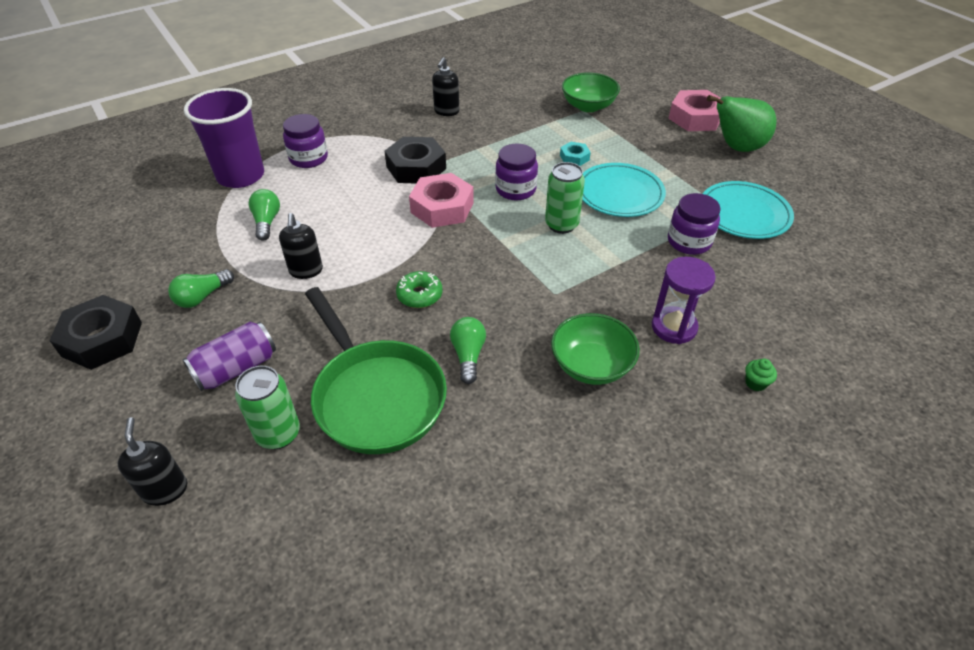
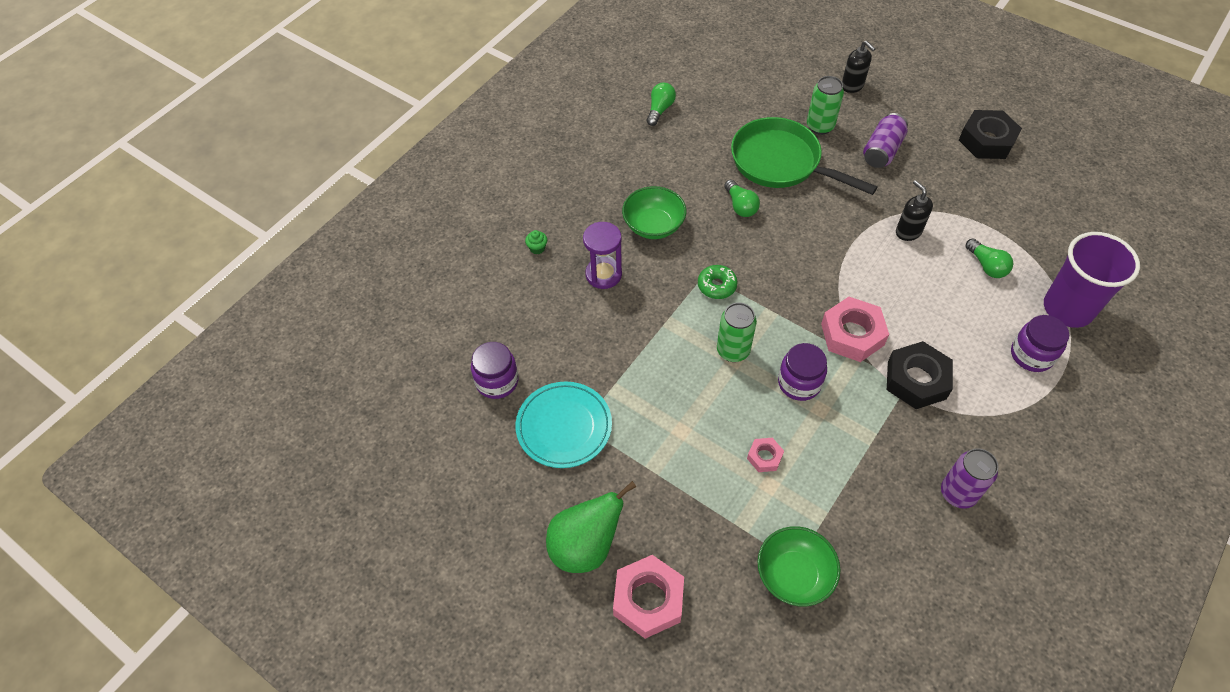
camera: 160 degrees right, 10 degrees up
green light bulb [168,269,234,308] -> green light bulb moved to [647,83,676,126]
green donut [396,271,443,308] -> green donut moved to [698,265,738,299]
black soap dispenser [432,57,459,116] -> purple can [941,448,998,509]
turquoise nut [560,142,591,166] -> pink nut [747,438,784,472]
turquoise plate [582,163,666,217] -> none
purple jar [668,193,721,255] -> purple jar moved to [471,342,518,399]

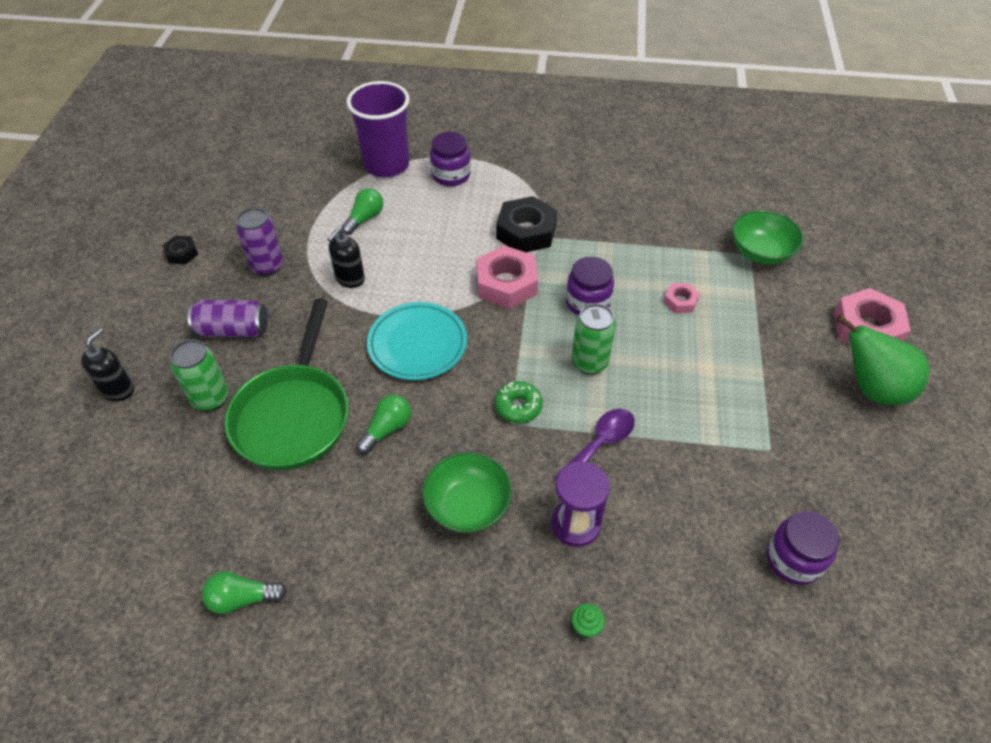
camera: 120 degrees left, 5 degrees down
turquoise plate [516,382,612,468] -> turquoise plate moved to [367,302,467,380]
purple can [941,448,998,509] -> purple can moved to [236,207,283,276]
black nut [959,110,1022,159] -> black nut [162,236,198,264], size x0.51
none -> purple spoon [555,409,635,479]

